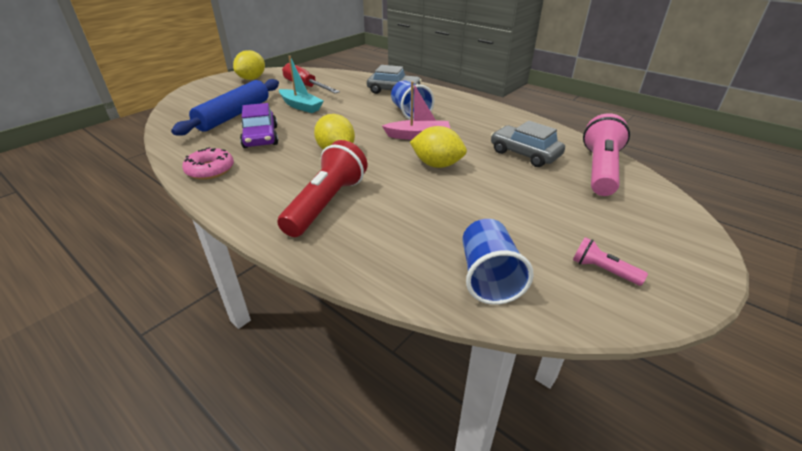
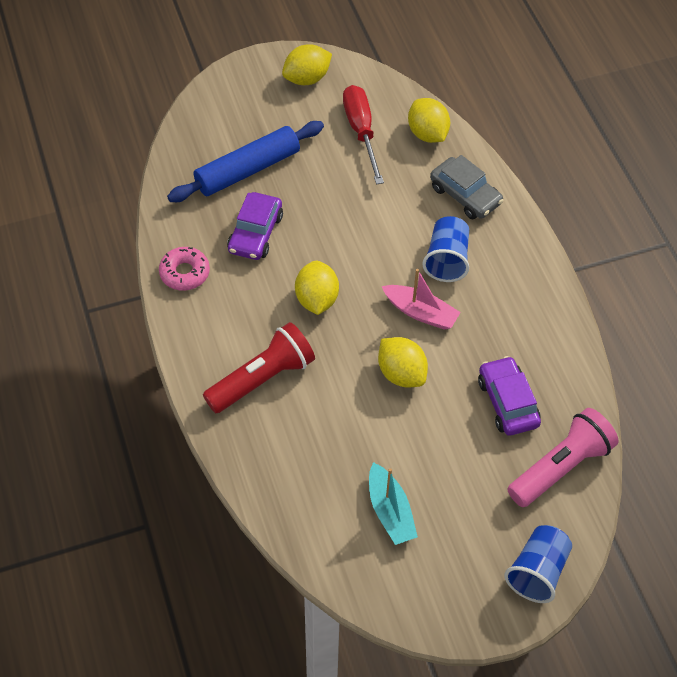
camera: 30 degrees right, 20 degrees up
turquoise boat [279,56,324,113] -> turquoise boat moved to [369,462,418,545]
blue cup [462,219,534,305] -> blue cup moved to [504,525,572,603]
grey car [491,121,565,167] -> purple car [478,356,541,436]
pink flashlight [573,237,648,286] -> none
none -> yellow lemon [408,98,450,143]

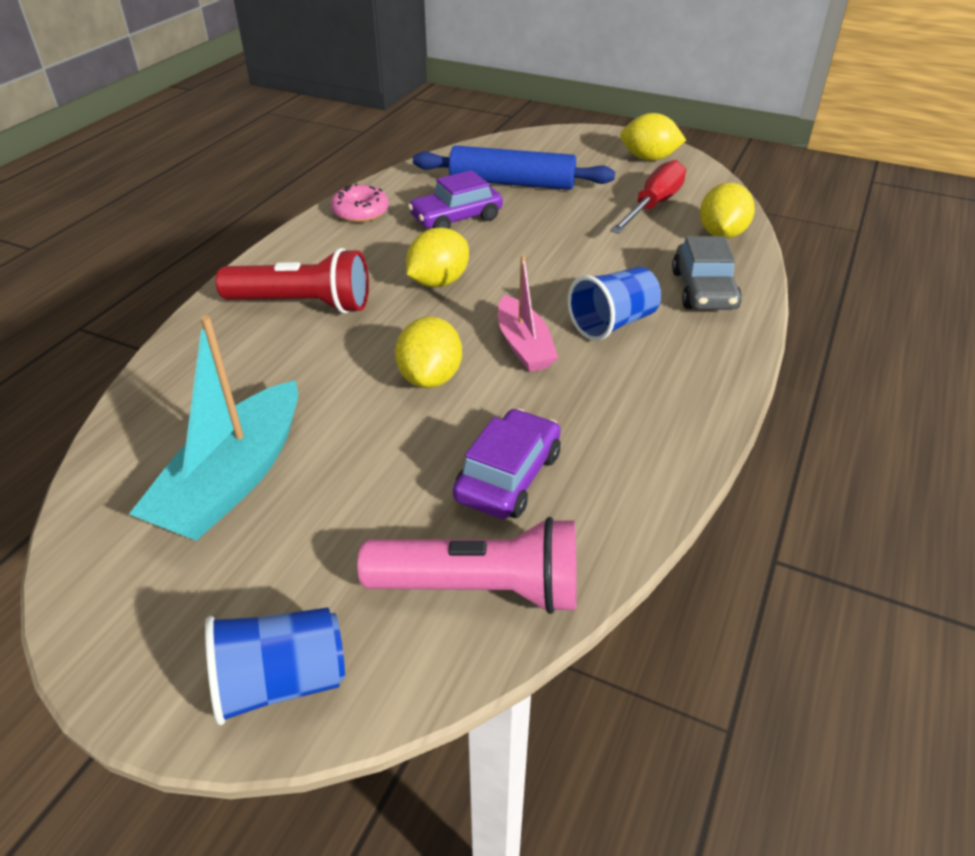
camera: 45 degrees right, 15 degrees down
turquoise boat [369,462,418,545] -> turquoise boat [129,316,298,541], size x1.57

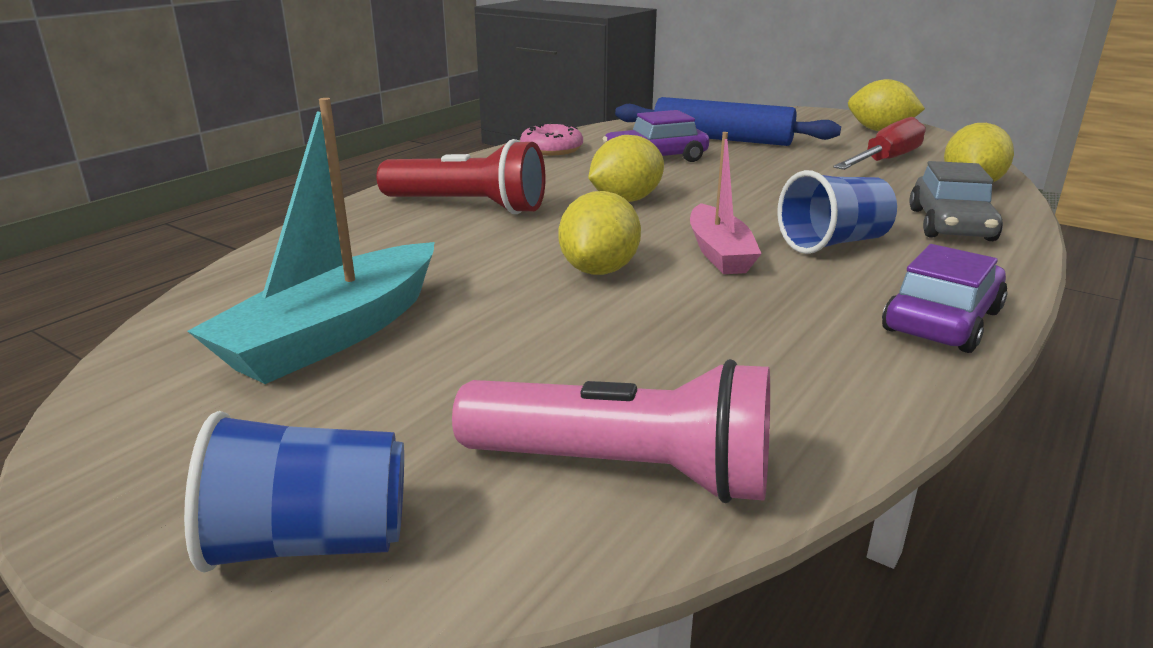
camera: 10 degrees right, 15 degrees down
purple car [453,409,561,519] -> purple car moved to [882,244,1008,353]

